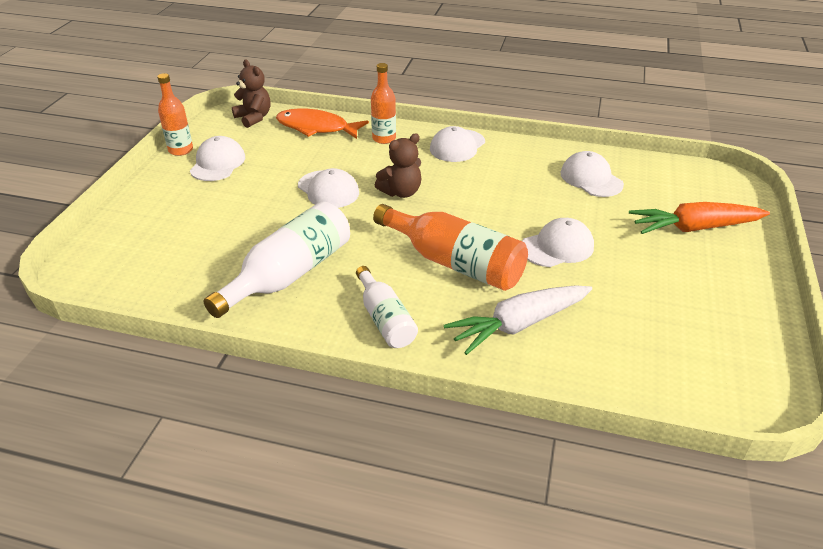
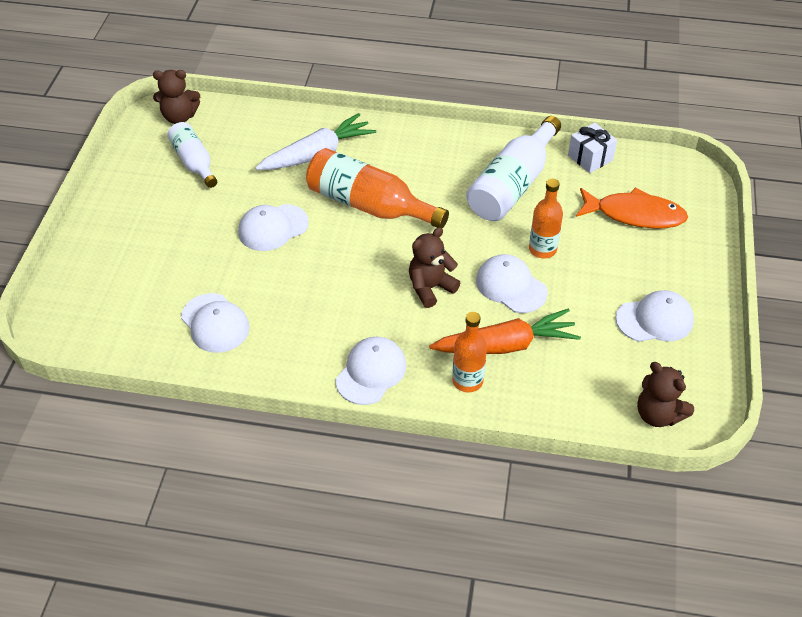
camera: 175 degrees right, 10 degrees up
orange bottle [157,73,193,156] -> orange bottle moved to [529,179,563,259]
white cap [190,136,245,181] -> white cap turned 105 degrees counterclockwise [616,290,694,342]
orange fish [276,108,369,139] -> orange fish moved to [576,188,688,229]
white bottle [356,266,418,348] -> white bottle moved to [167,122,217,188]
orange carrot [629,202,770,234] -> orange carrot moved to [429,309,581,354]
none -> brown teddy bear [153,70,200,124]
none -> white gift [568,123,617,173]

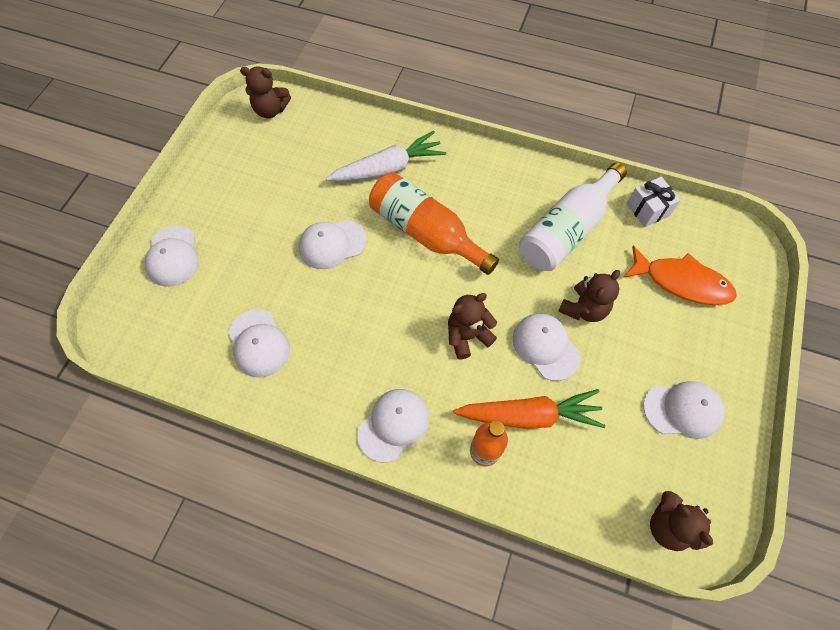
camera: 10 degrees right, 15 degrees up
white bottle [167,122,217,188] -> none
orange bottle [529,179,563,259] -> brown teddy bear [558,270,620,322]
none -> white cap [145,226,199,287]

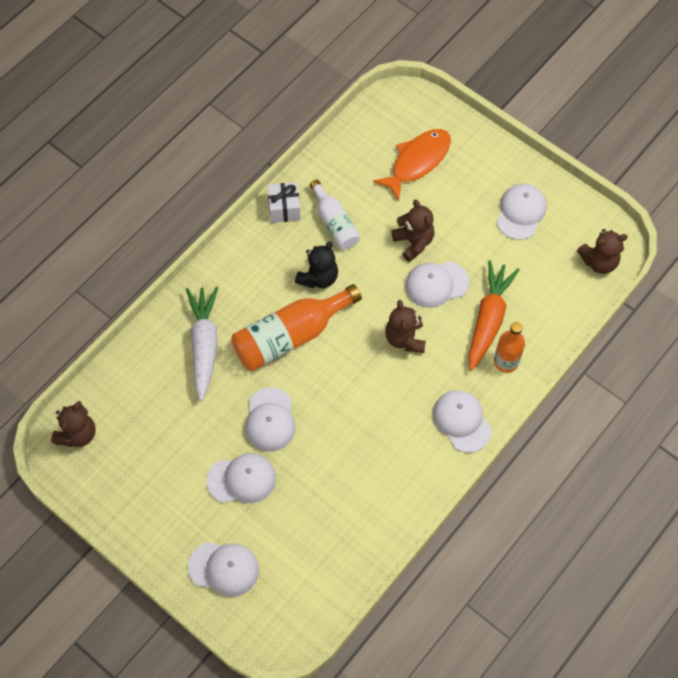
camera: 70 degrees left, 0 degrees up
white cap [228,310,290,378] -> white cap moved to [207,453,276,503]
white bottle [519,162,627,271] -> white bottle [310,180,360,250], size x0.61
white gift [627,177,681,227] -> white gift moved to [268,182,301,223]
none -> black teddy bear [295,241,338,288]

